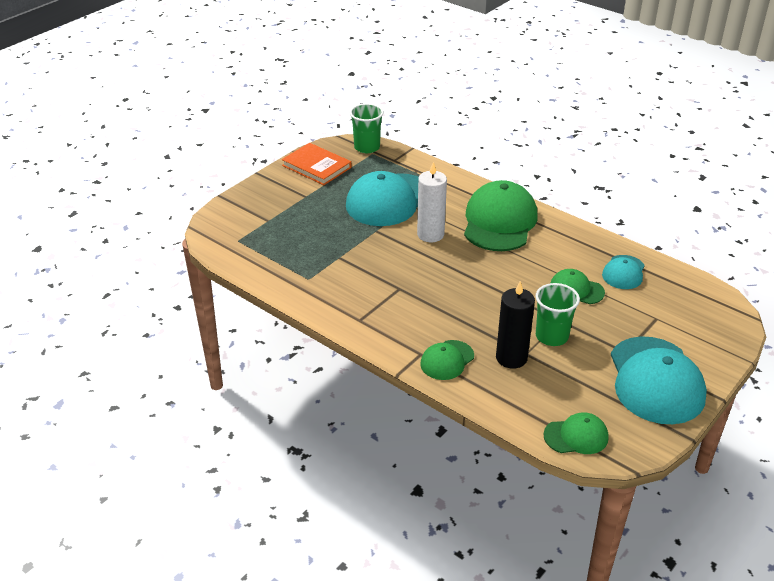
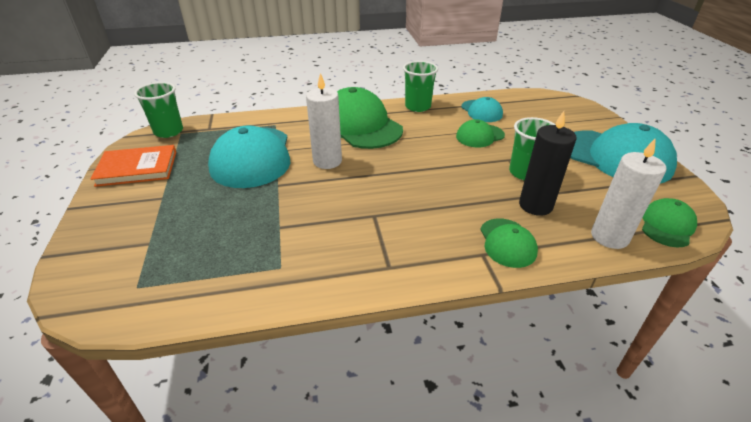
camera: 50 degrees left, 0 degrees up
none -> green cup [403,61,438,112]
none -> white candle [591,139,666,249]

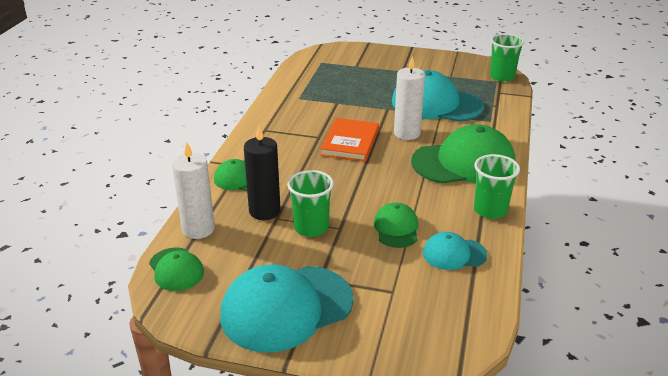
camera: 115 degrees right, 5 degrees down
orange book [91,145,176,187] -> orange book moved to [320,118,379,162]

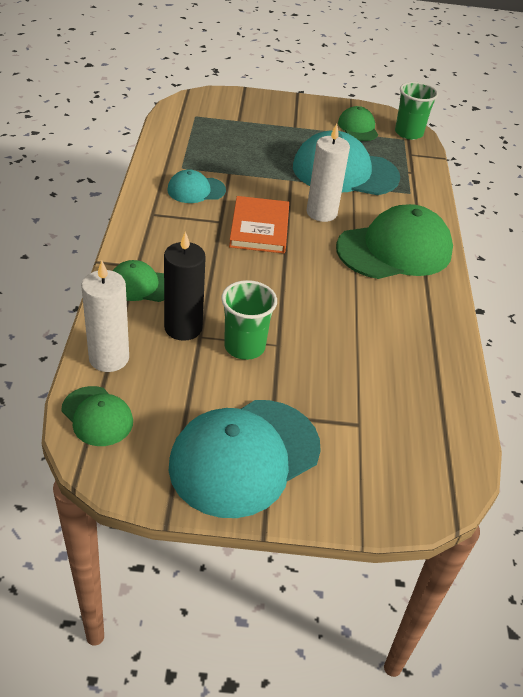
camera: 15 degrees left, 10 degrees up
green cap [374,203,418,248] -> green cap moved to [338,106,378,141]
turquoise cap [423,232,487,270] -> turquoise cap moved to [168,169,226,203]
green cup [474,154,520,219] -> none

